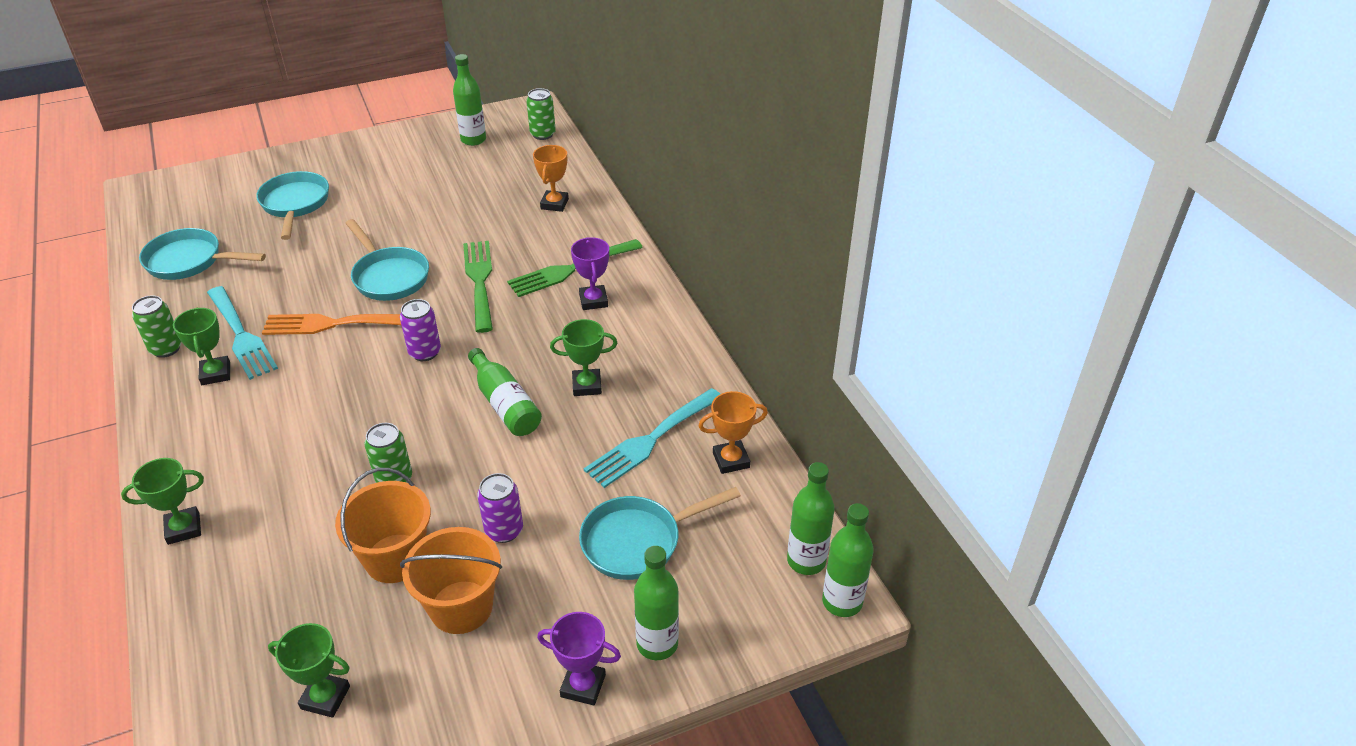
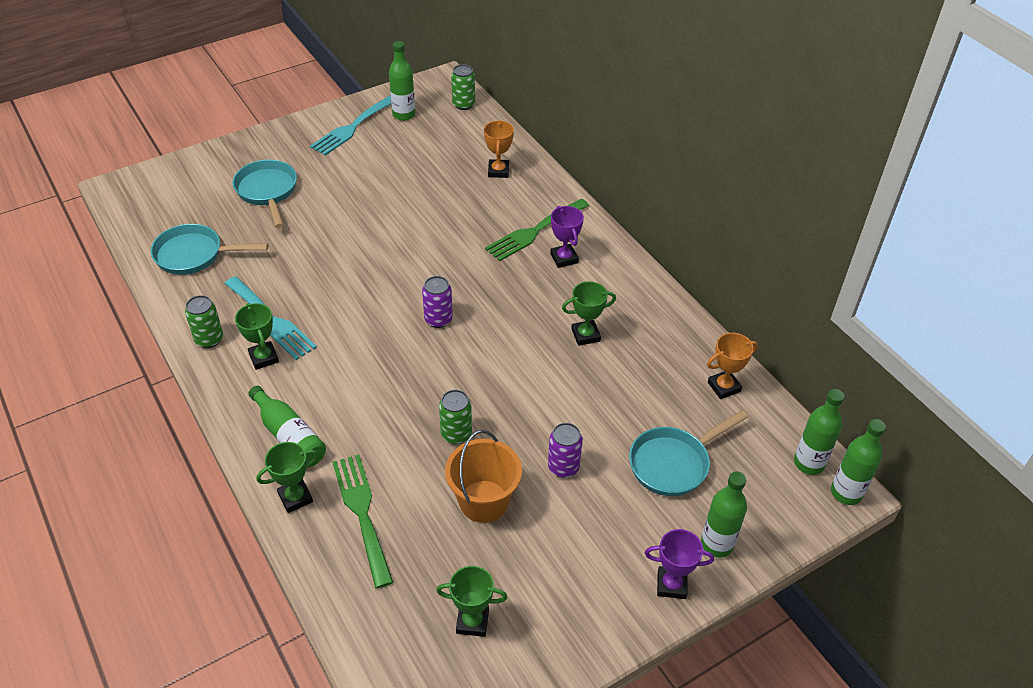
camera: 10 degrees left, 5 degrees up
orange fork [262,314,401,335] -> none
turquoise pan [345,219,429,301] -> none
orange bucket [400,527,502,634] -> none
green fork [463,241,493,333] -> green fork moved to [332,455,393,588]
green bottle [468,348,542,436] -> green bottle moved to [248,386,326,467]
turquoise fork [584,388,720,488] -> turquoise fork moved to [310,95,391,155]

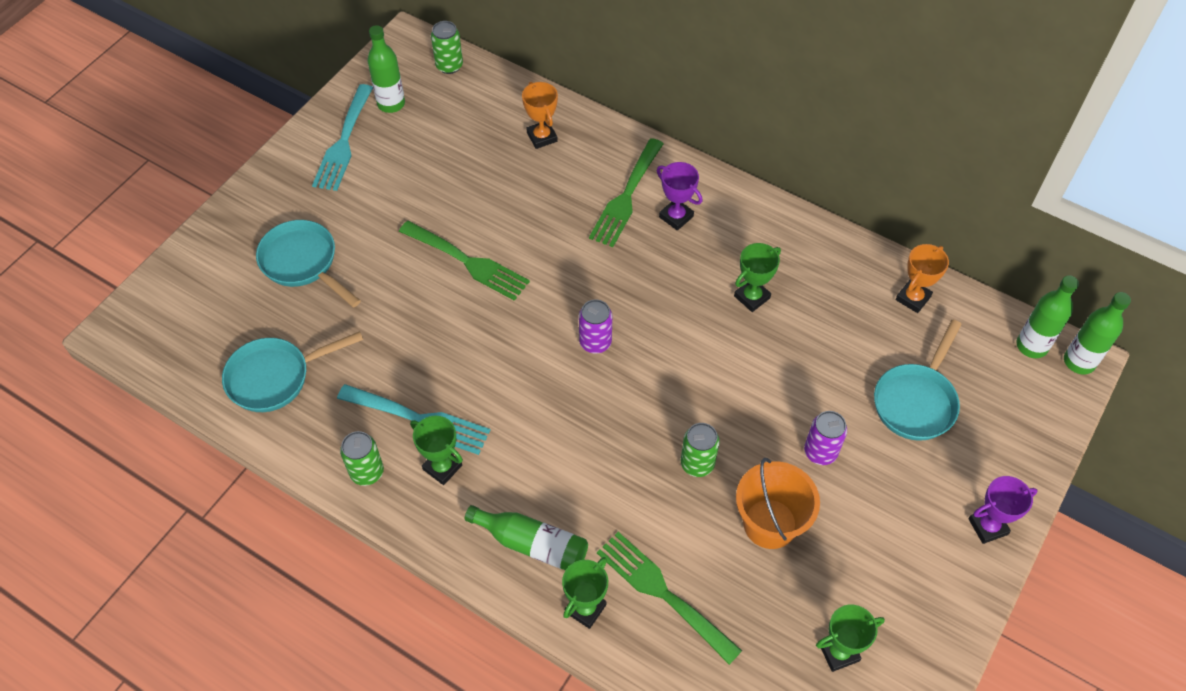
camera: 25 degrees left, 10 degrees up
green bottle [701,471,747,558] -> none
none -> green fork [399,221,530,301]

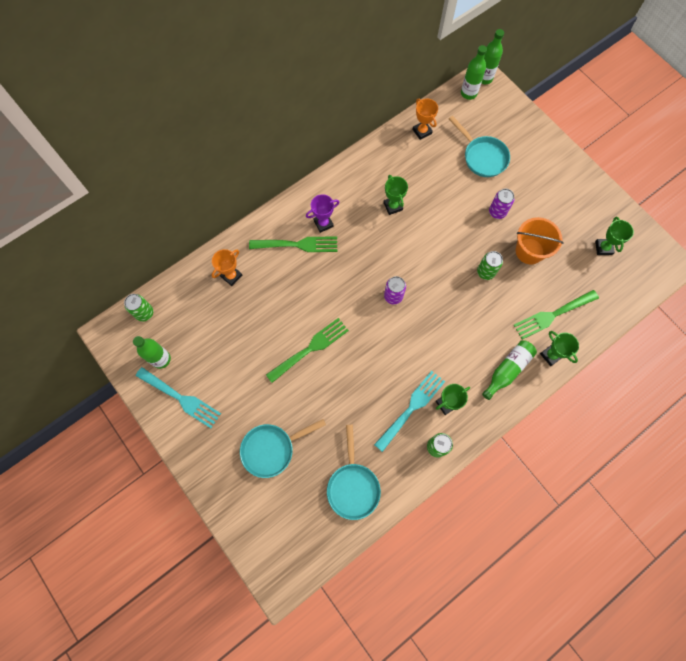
camera: 70 degrees left, 15 degrees up
orange trophy [522,82,558,149] -> orange trophy turned 45 degrees counterclockwise [212,249,242,286]
green fork [589,138,664,247] -> green fork turned 45 degrees counterclockwise [249,237,337,252]
purple trophy [968,476,1038,544] -> none

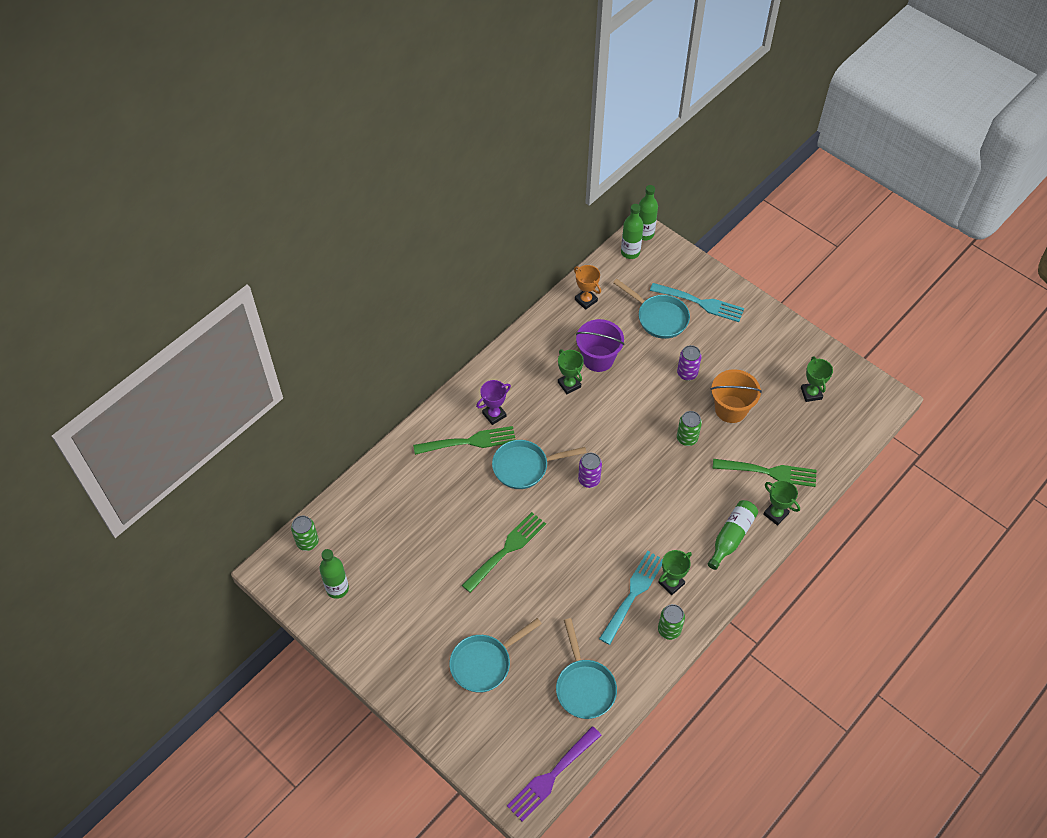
camera: 10 degrees left, 15 degrees down
turquoise fork [136,367,221,428] -> turquoise fork moved to [650,283,744,322]
orange trophy [212,249,242,286] -> none
green fork [514,290,599,340] -> green fork turned 135 degrees counterclockwise [712,459,816,487]
none -> turquoise pan [492,440,587,489]
none -> purple fork [507,726,602,822]
none -> purple bucket [576,319,624,372]

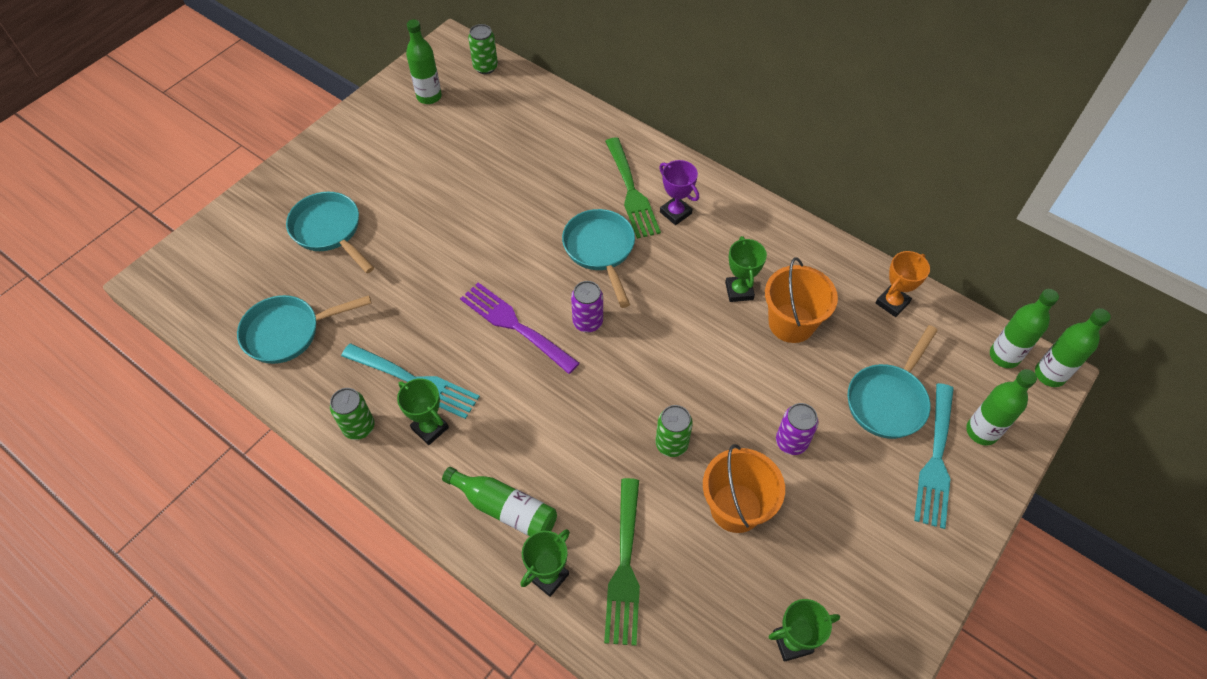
camera: 85 degrees right, 0 degrees up
green fork [462,512,546,593] -> none
purple fork [507,726,602,822] -> purple fork moved to [460,282,579,374]
green trophy [558,349,584,394] -> green trophy turned 60 degrees counterclockwise [725,236,767,302]
purple bucket [576,319,624,372] -> orange bucket [765,257,838,343]
none -> green bottle [966,369,1037,445]

